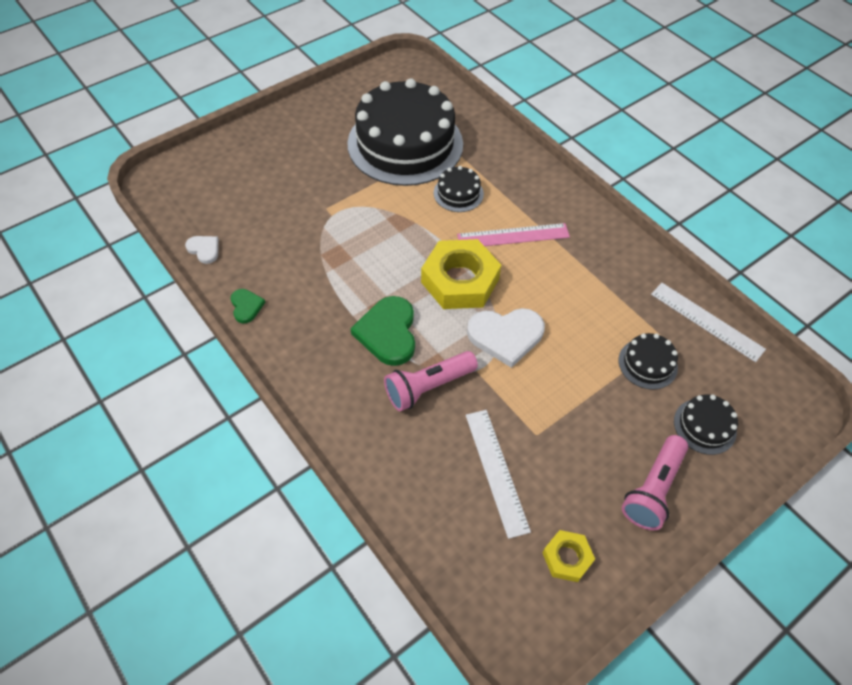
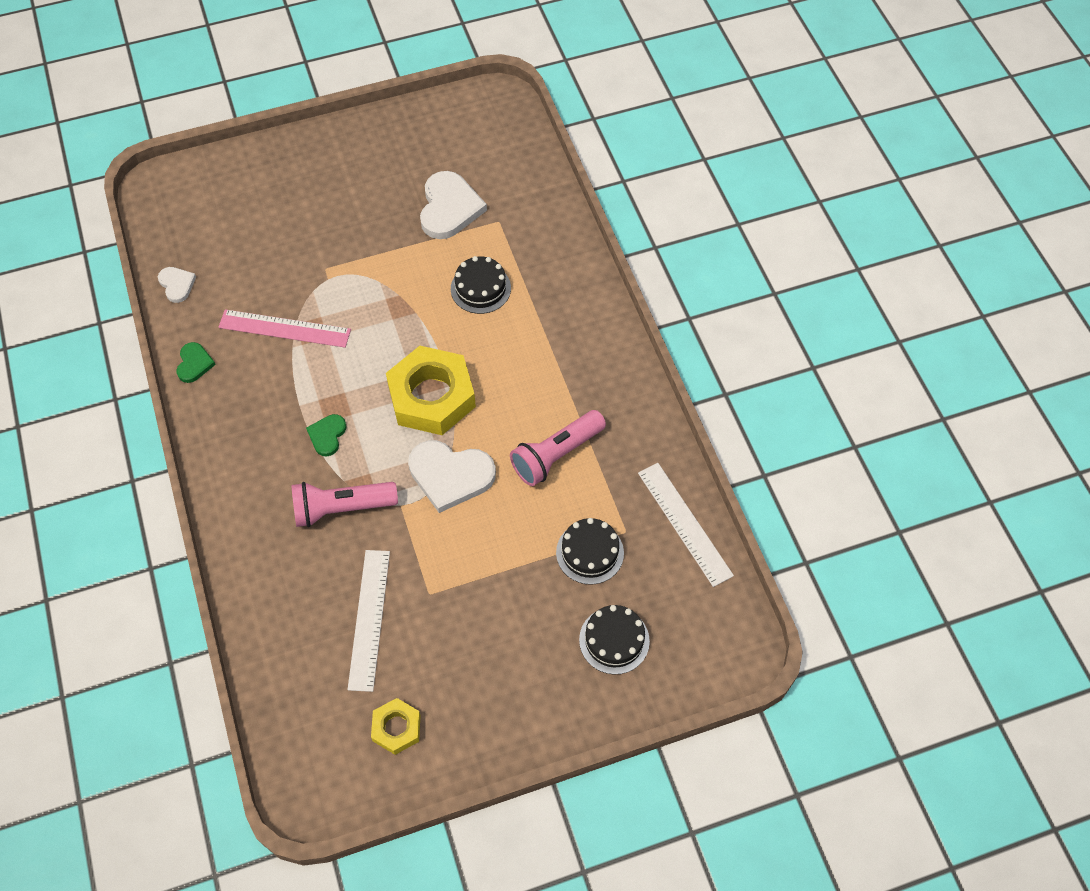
camera: 20 degrees right, 5 degrees up
black cake [347,78,463,186] -> white heart [420,171,487,239]
green heart [351,296,415,366] -> green heart [306,414,347,456], size x0.53
pink ruler [457,223,570,246] -> pink ruler moved to [218,309,351,348]
pink flashlight [622,435,688,530] -> pink flashlight moved to [510,410,606,486]

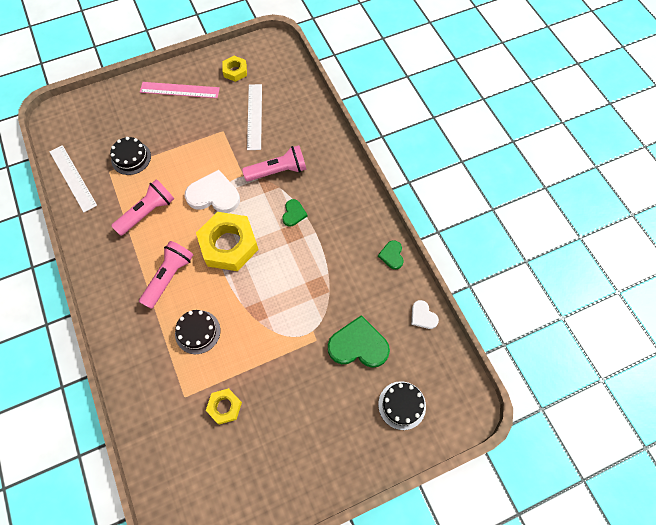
camera: 175 degrees right, 5 degrees up
pink ruler [218,309,351,348] -> pink ruler moved to [140,82,220,98]
white heart [420,171,487,239] -> yellow nut [206,388,242,425]
black cake [579,605,650,674] -> black cake moved to [378,381,426,430]
none -> pink flashlight [139,241,193,309]
none -> green heart [328,315,390,368]

